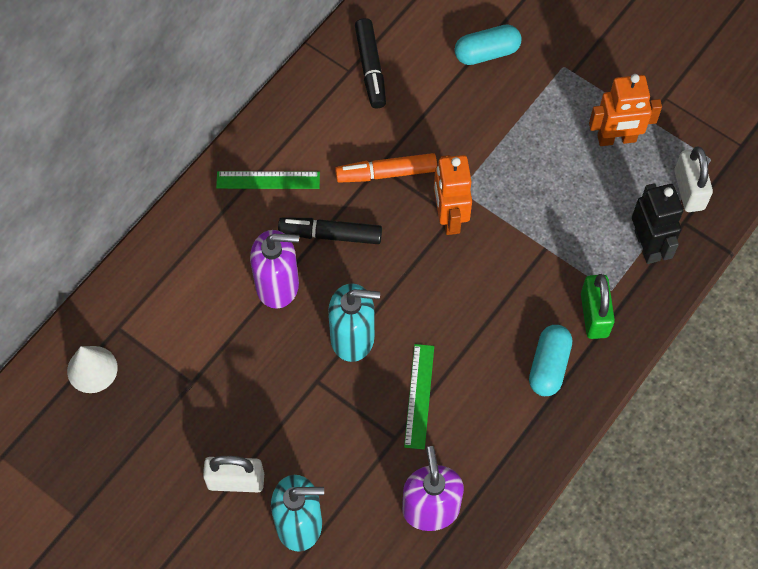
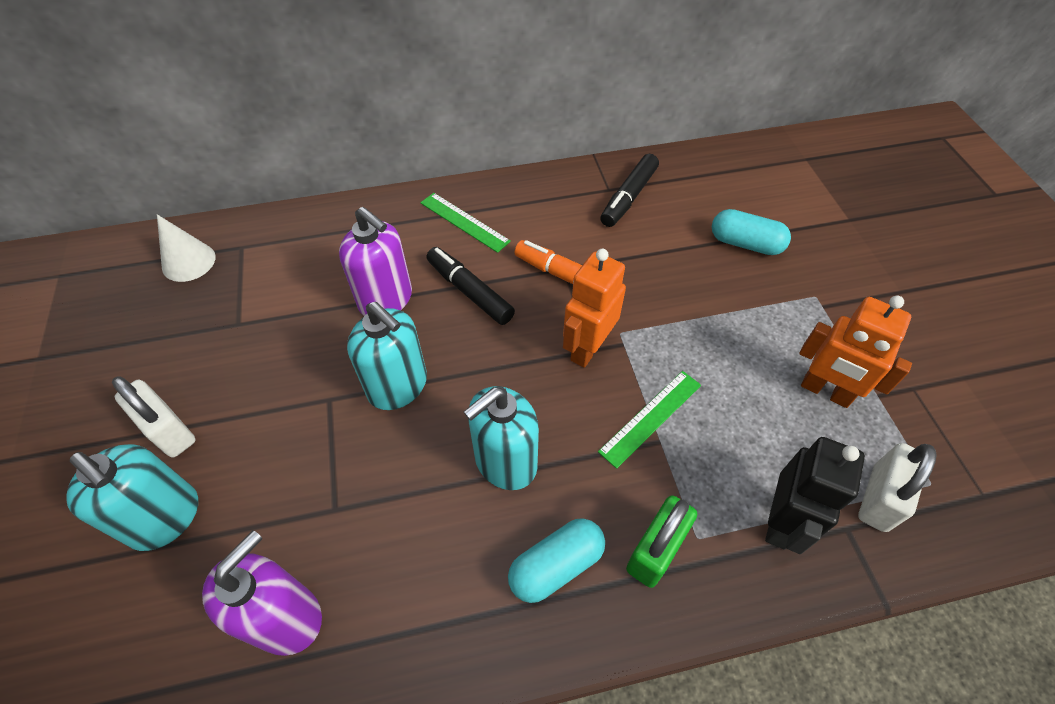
camera: 40 degrees right, 10 degrees down
green ruler [404,344,434,449] -> green ruler moved to [598,371,701,469]
none -> turquoise soap dispenser [464,386,539,490]

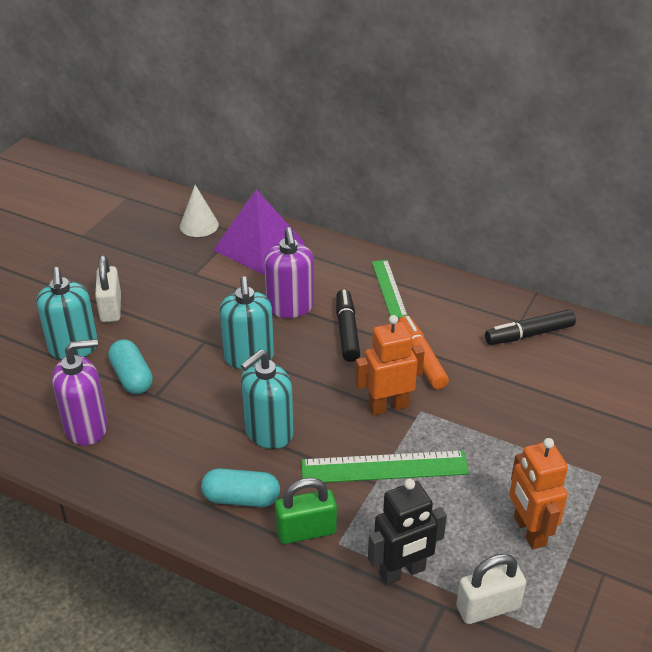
camera: 40 degrees right, 15 degrees down
turquoise soap dispenser [464,386,539,490] -> turquoise soap dispenser turned 45 degrees counterclockwise [241,349,293,449]
green ruler [598,371,701,469] -> green ruler [301,450,469,483], size x1.50
turquoise capsule [712,209,791,255] -> turquoise capsule moved to [108,339,153,394]
none -> purple pyramid [214,189,305,275]

